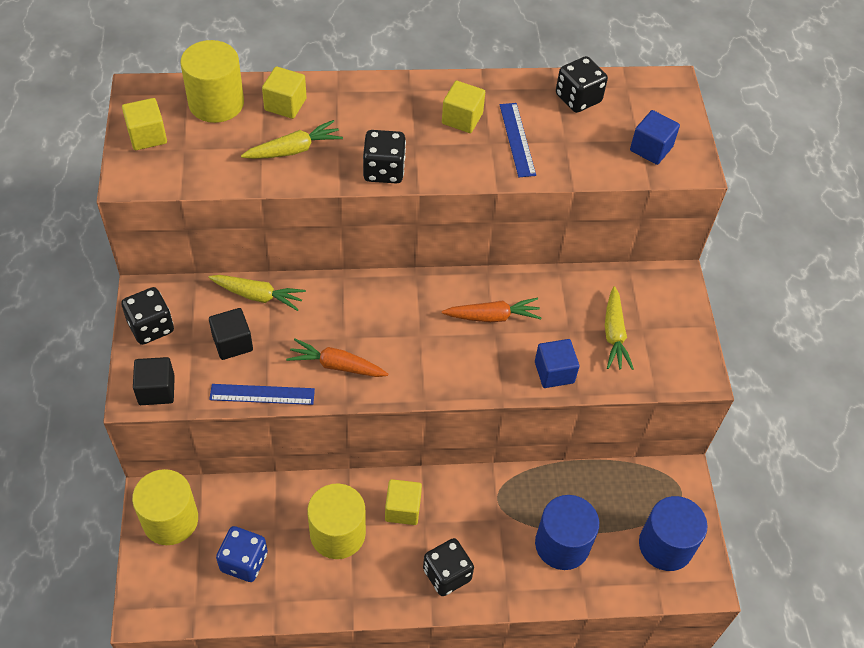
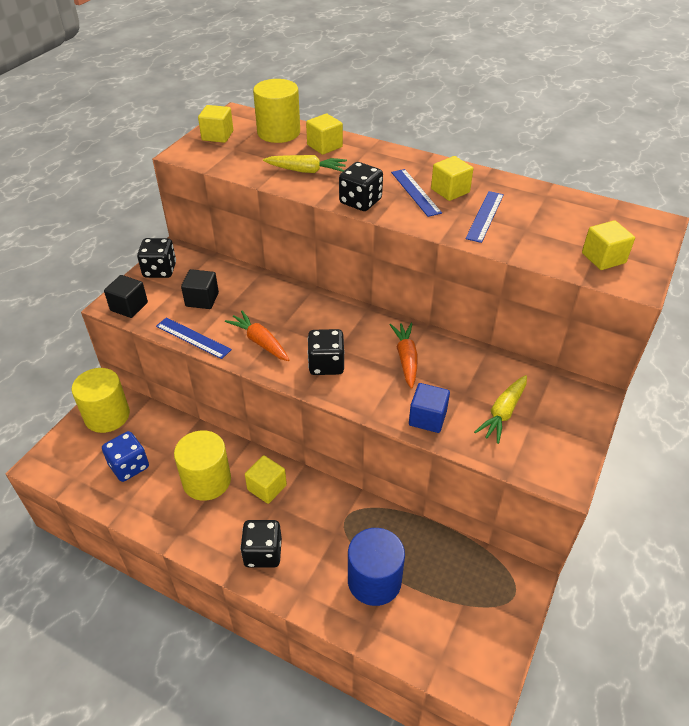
camera: 35 degrees right, 10 degrees down
yellow carrot [208,275,306,311] -> none
orange carrot [442,298,541,322] -> orange carrot turned 120 degrees counterclockwise [390,323,418,389]
black dice [556,56,608,113] -> black dice moved to [307,329,344,375]
blue cube [630,110,680,165] -> yellow cube [582,220,635,270]
blue cylinder [639,496,708,571] -> none
none -> blue ruler [391,169,442,217]

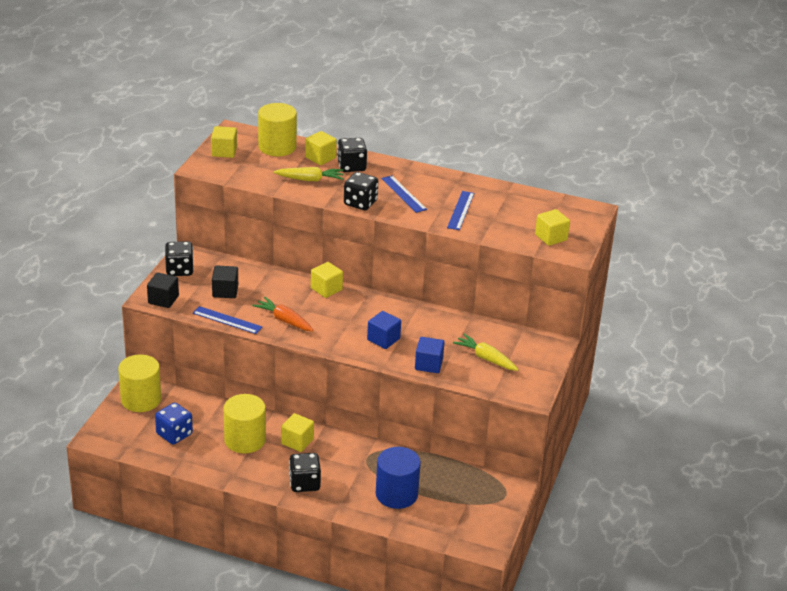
camera: 10 degrees left, 10 degrees down
black dice [307,329,344,375] -> black dice moved to [337,138,367,172]
orange carrot [390,323,418,389] -> none
yellow cube [431,156,473,201] -> yellow cube moved to [311,262,343,298]
yellow carrot [474,375,527,444] -> yellow carrot turned 105 degrees clockwise [453,334,519,371]
none -> blue cube [367,311,401,349]

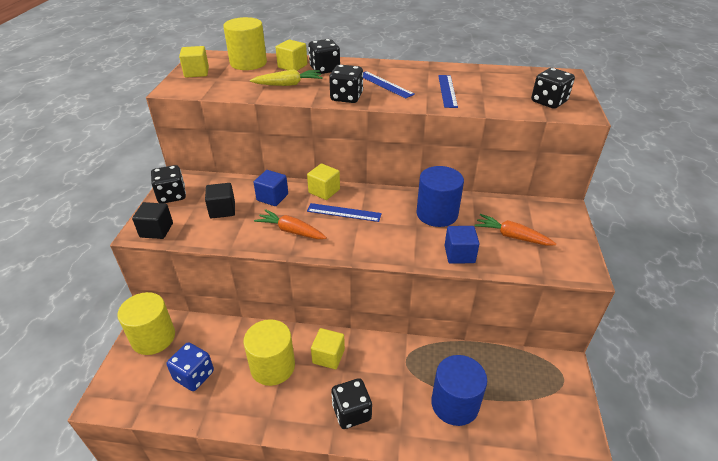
camera: 10 degrees left, 5 degrees up
blue ruler [193,306,262,334] -> blue ruler moved to [307,203,382,222]
blue cube [367,311,401,349] -> blue cube moved to [253,170,288,206]
yellow carrot [453,334,519,371] -> orange carrot [474,214,556,246]
yellow cube [535,209,570,246] -> black dice [531,68,575,109]
none -> blue cylinder [416,166,464,227]

